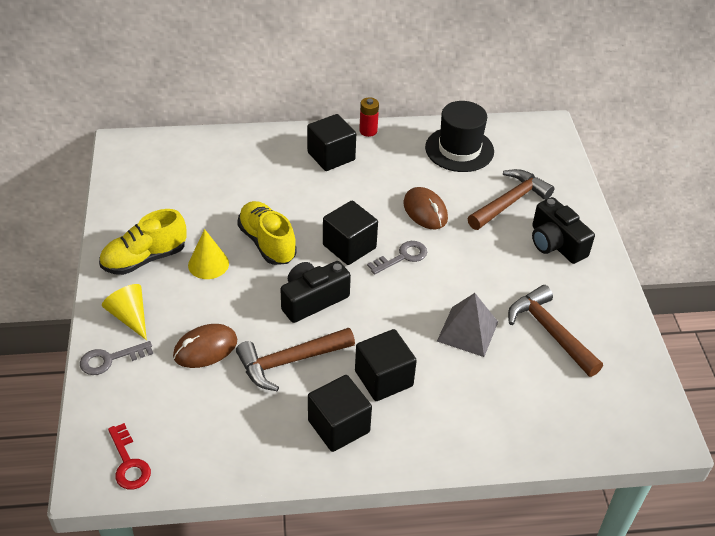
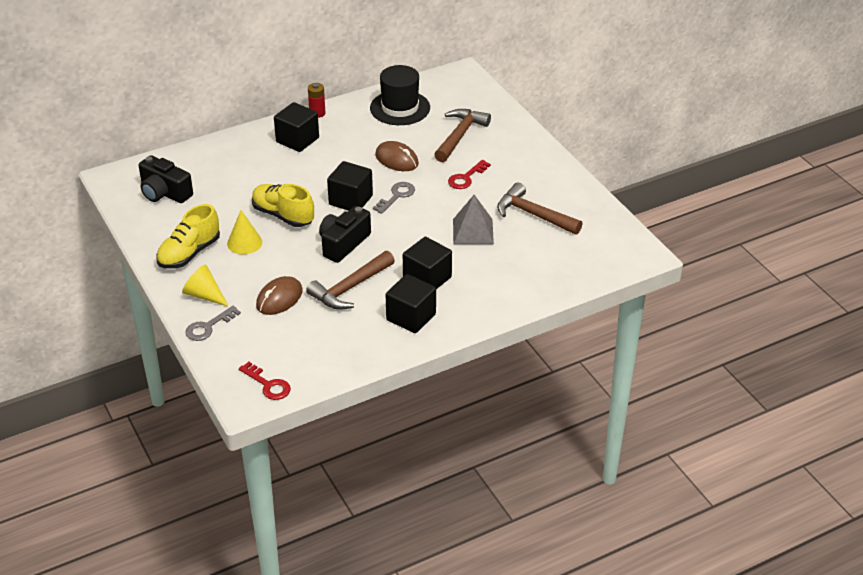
camera: 20 degrees left, 5 degrees down
black camera [532,197,595,264] -> black camera moved to [139,155,193,203]
none -> red key [448,160,491,189]

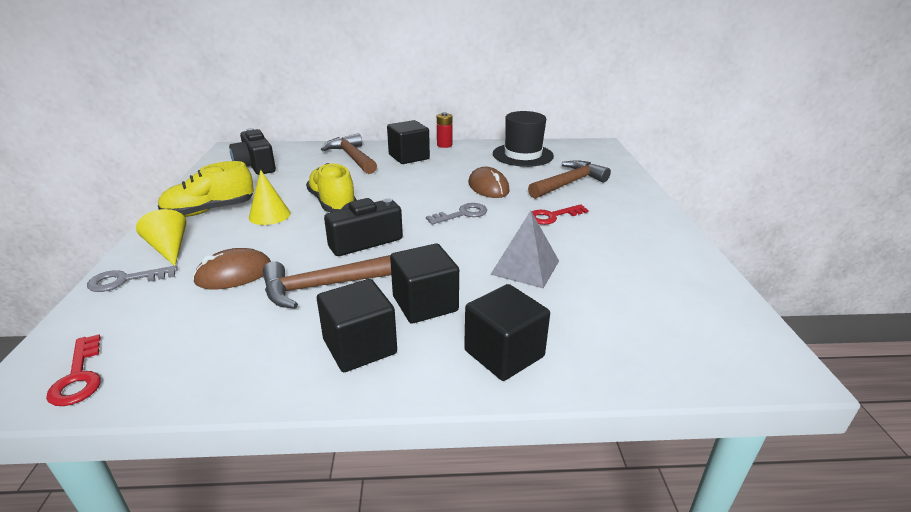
camera: 25 degrees right, 10 degrees down
black cube [327,161,373,211] -> black cube moved to [464,284,550,381]
brown hammer [497,183,582,235] -> brown hammer moved to [321,133,377,174]

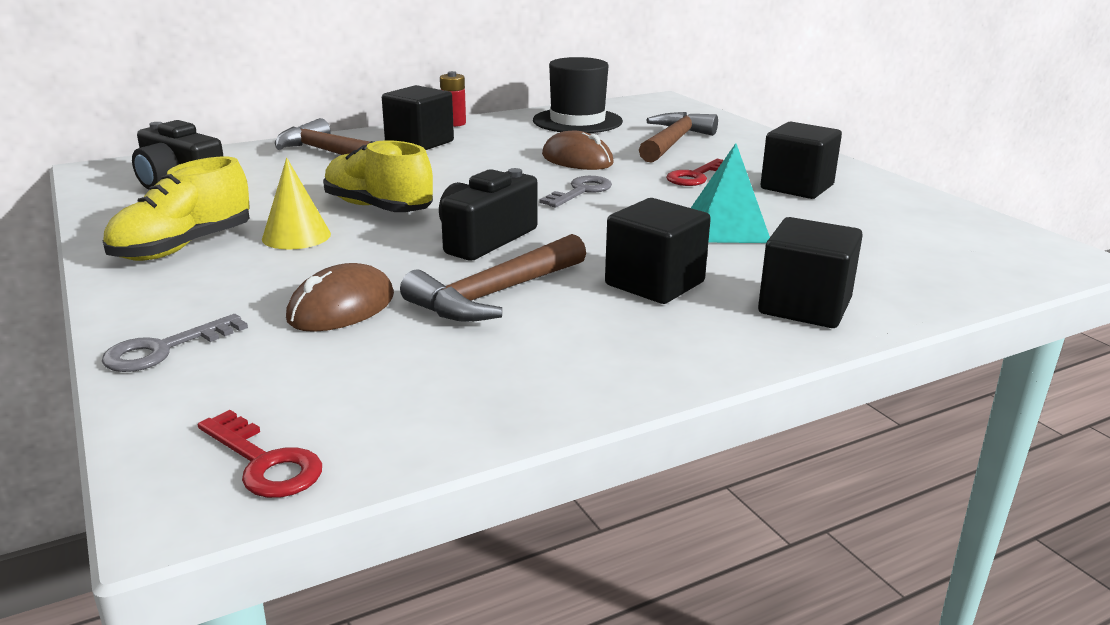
camera: 25 degrees left, 5 degrees down
yellow cone [136,209,186,266] -> none
black cube [317,279,397,372] -> black cube moved to [760,121,842,199]
grey pyramid [490,211,559,288] -> turquoise pyramid [691,143,770,243]

